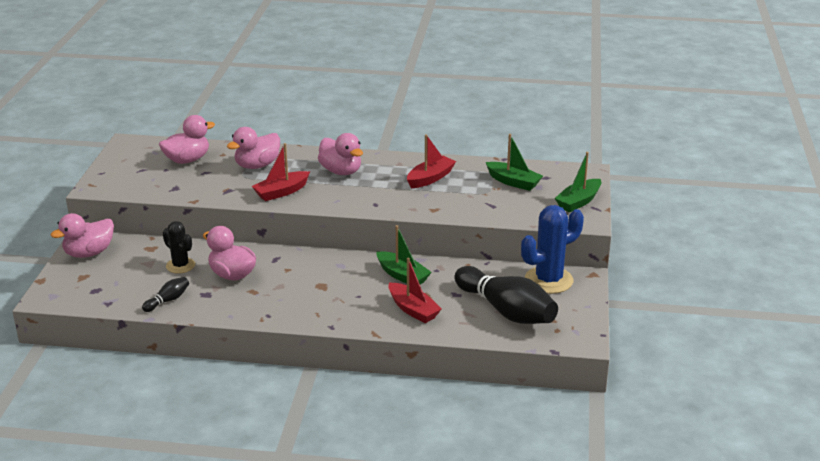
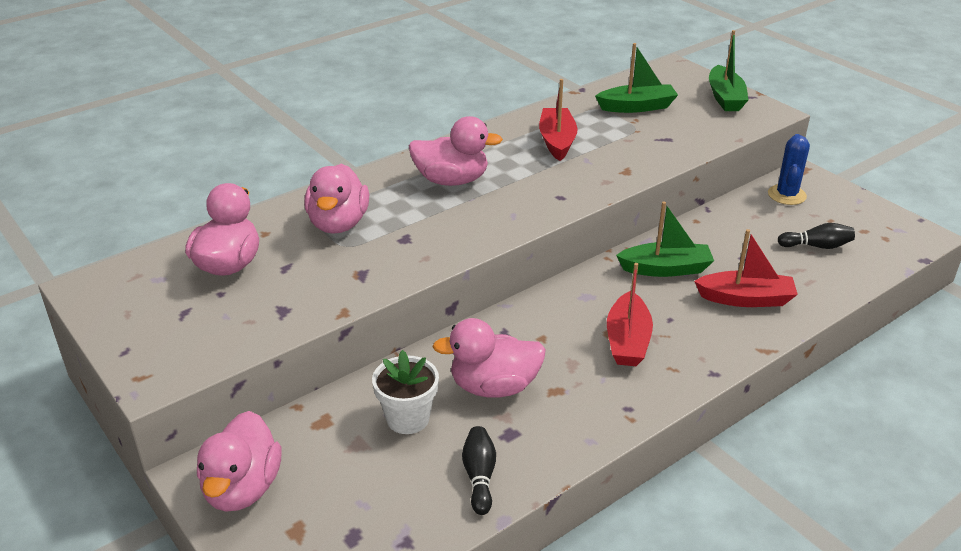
camera: 45 degrees left, 5 degrees up
black cactus [163,221,195,274] -> white flower pot [372,350,439,434]
red boat [252,143,310,201] -> red boat moved to [607,263,653,366]
black bowling pin [454,266,558,324] -> black bowling pin [778,223,855,249], size x0.44
blue cactus [521,205,584,294] -> blue cactus [768,134,810,205], size x0.61

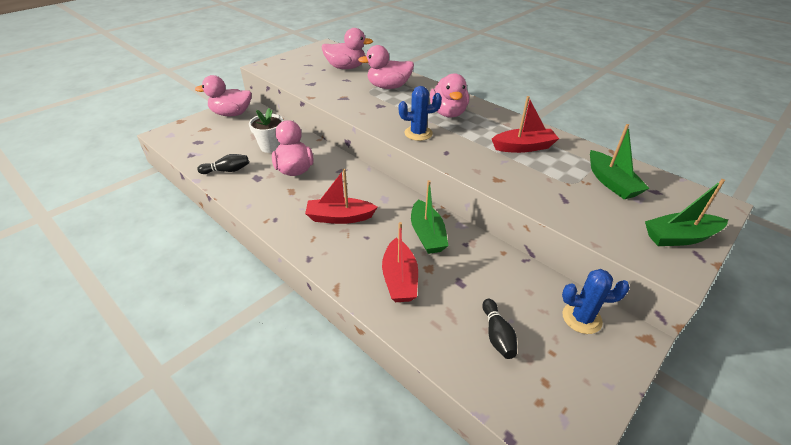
camera: 80 degrees right, 5 degrees up
none -> blue cactus [399,86,442,141]

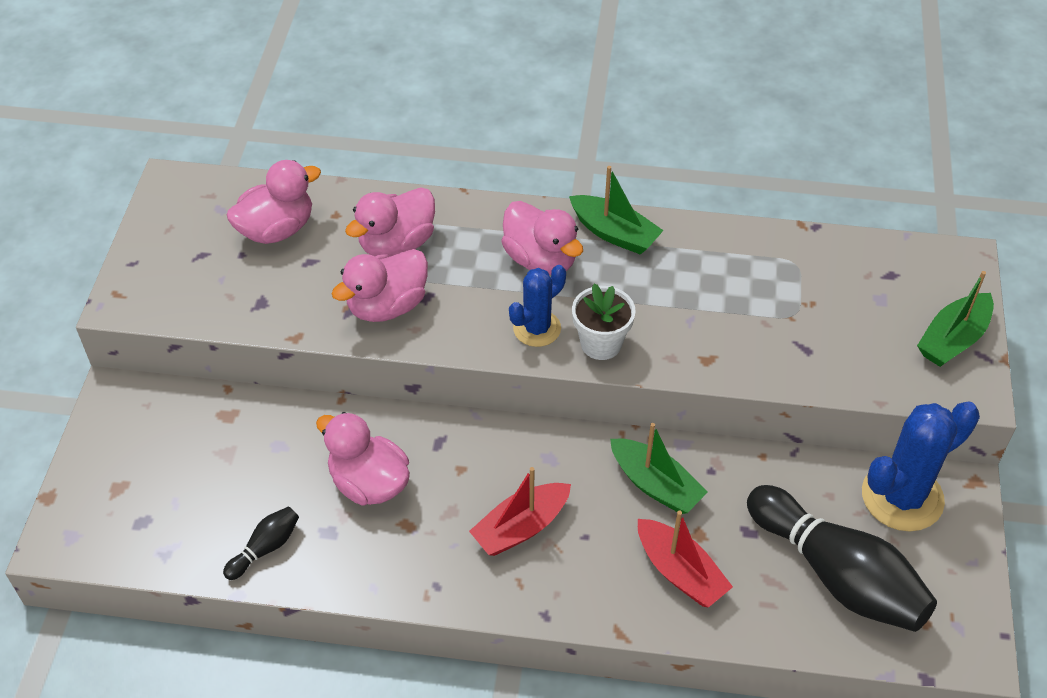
camera: 35 degrees left, 10 degrees up
pink duck [195,75,252,116] -> pink duck moved to [331,249,428,322]
white flower pot [249,108,284,153] -> white flower pot moved to [572,283,636,360]
black bowling pin [482,299,517,359] -> black bowling pin [747,485,937,632], size x2.28
red boat [492,96,559,153] -> none
blue cactus [562,269,630,334] -> blue cactus [862,401,980,531], size x1.64
green boat [590,124,650,199] -> green boat moved to [569,166,664,255]

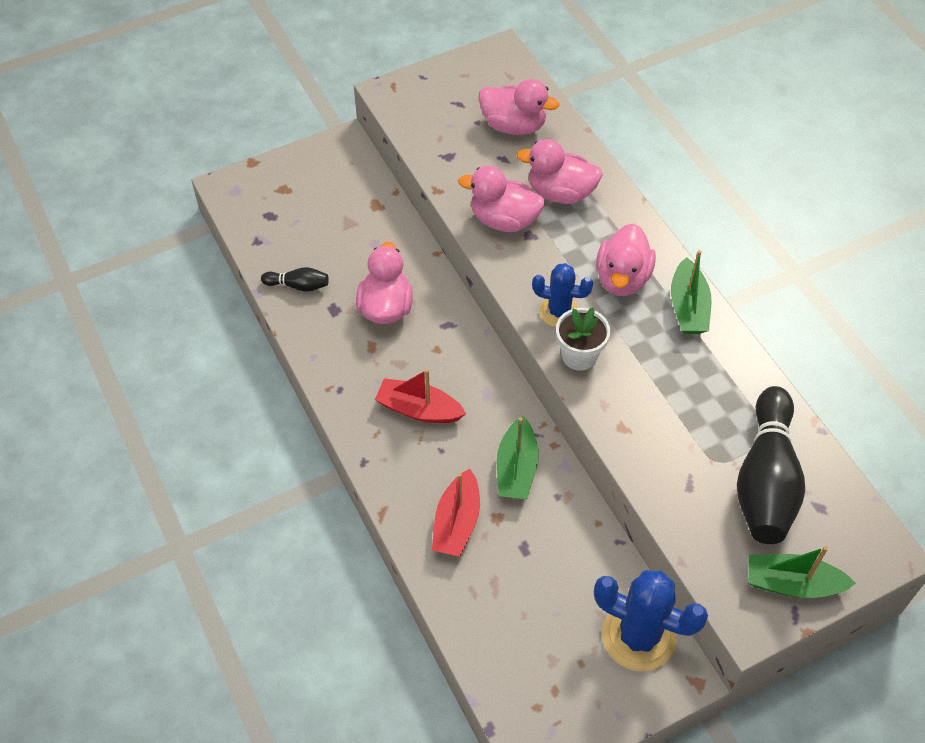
camera: 55 degrees right, 5 degrees up
black bowling pin [747,485,937,632] -> black bowling pin moved to [737,386,805,544]

